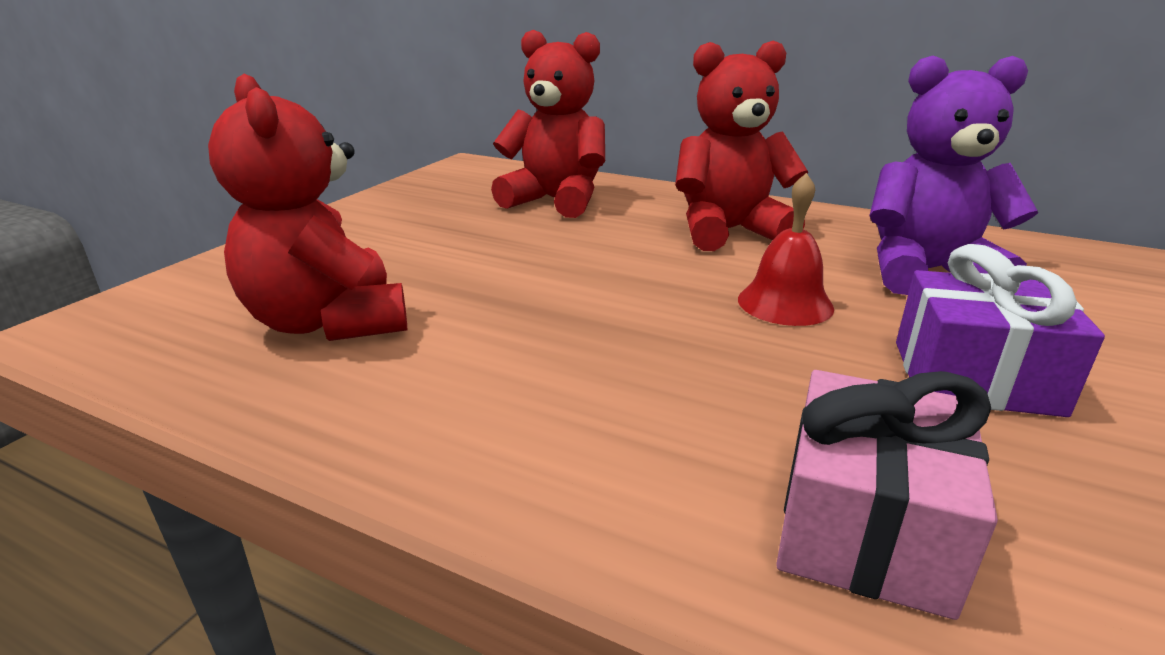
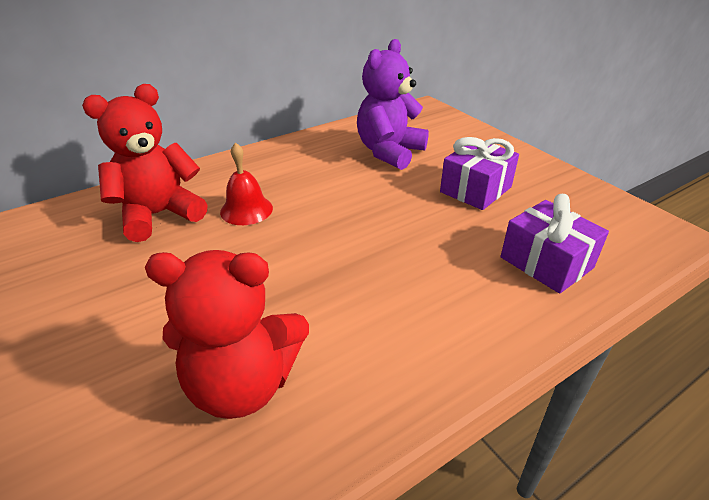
camera: 60 degrees left, 10 degrees up
red teddy bear [675,41,808,251] -> none
red bell [738,173,834,326] -> red bell moved to [220,142,273,225]
pink gift [776,370,998,620] -> purple gift [501,194,609,294]

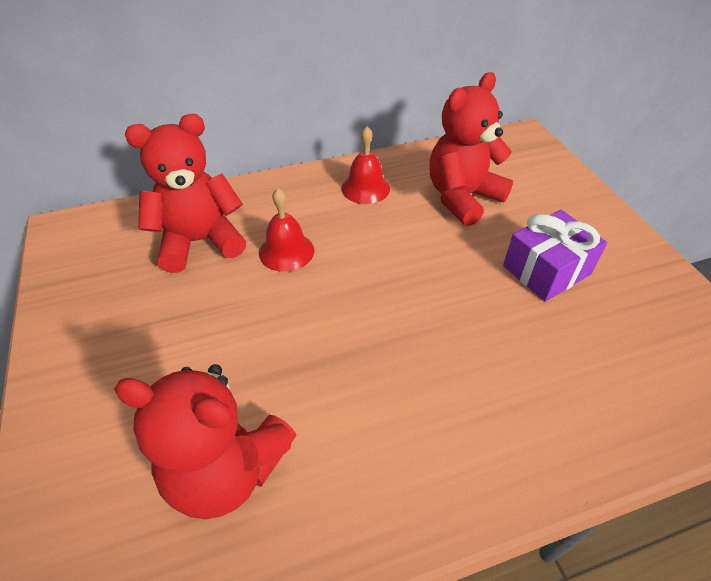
camera: 15 degrees right, 10 degrees up
purple teddy bear [357,39,429,170] -> red teddy bear [429,72,513,226]
purple gift [501,194,609,294] -> none
none -> red bell [341,126,390,204]

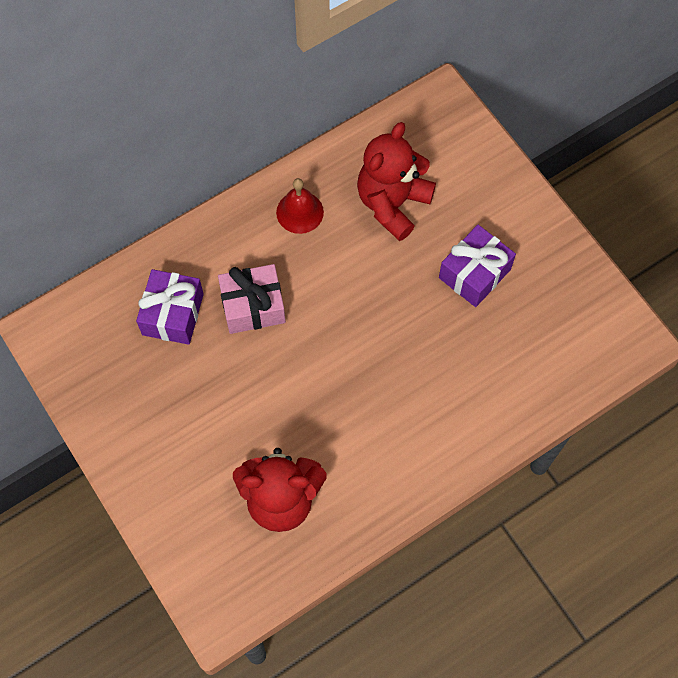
camera: 15 degrees left, 20 degrees up
red teddy bear [125,114,246,273] -> purple gift [136,269,204,345]
red bell [259,188,314,272] -> pink gift [218,264,286,334]

